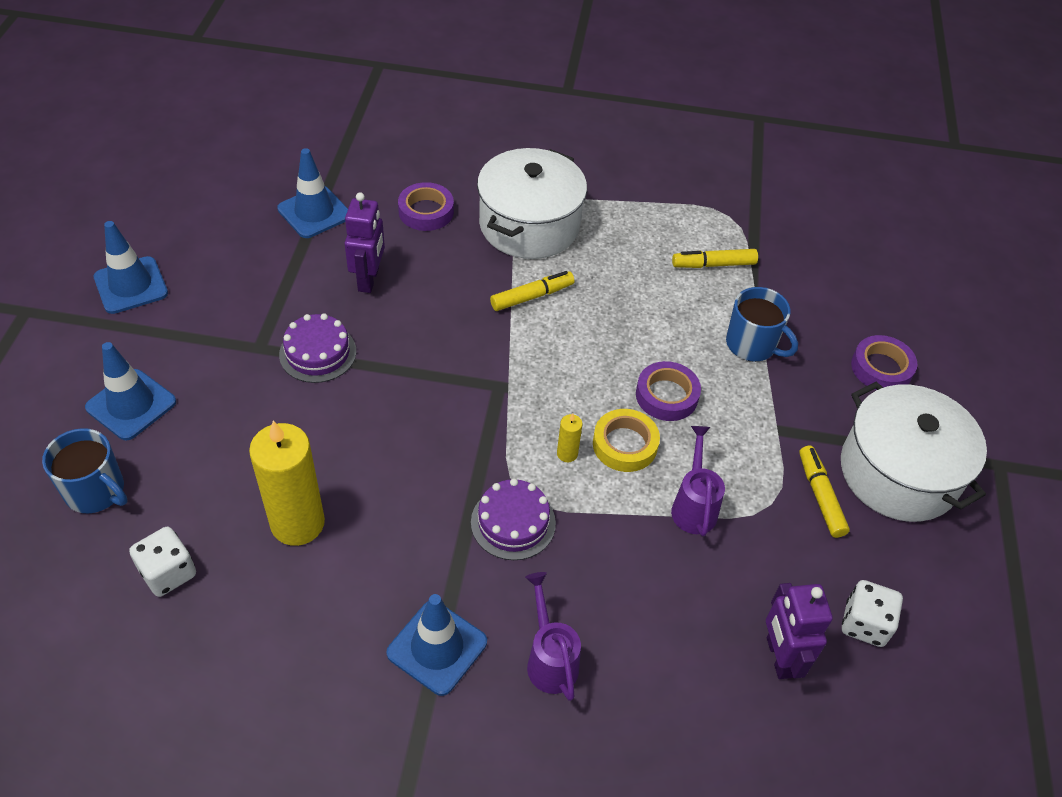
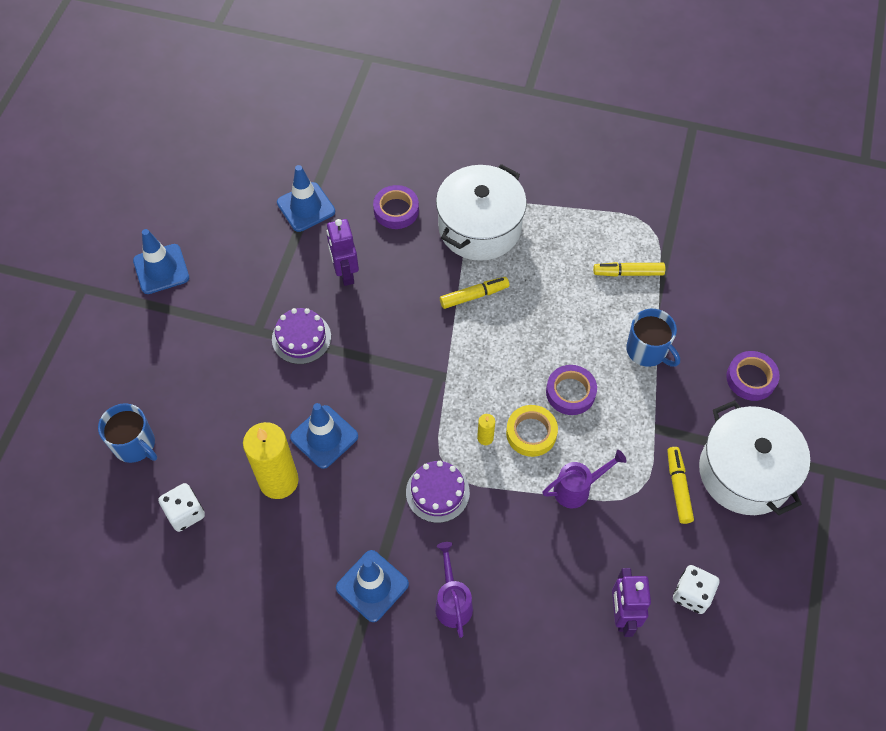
camera: 10 degrees right, 10 degrees up
blue traffic cone [85,342,176,440] -> blue traffic cone moved to [290,403,358,469]
purple robot [345,192,385,293] -> purple robot turned 150 degrees clockwise [327,219,359,286]
purple watering can [671,426,725,536] -> purple watering can turned 60 degrees clockwise [542,450,627,508]

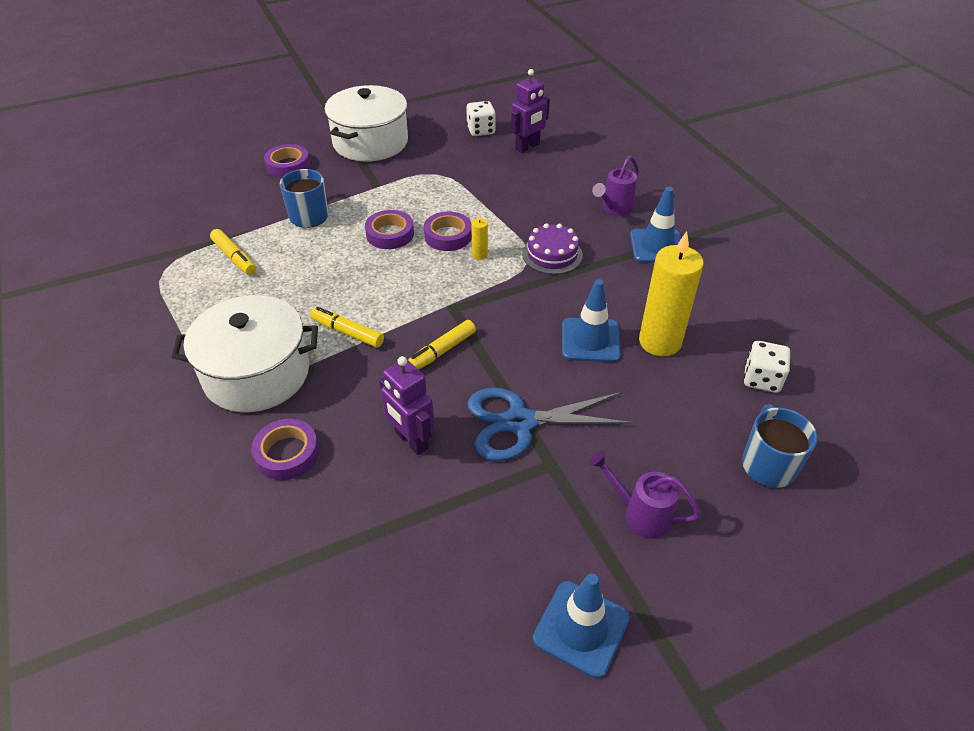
camera: 130 degrees left, 15 degrees down
purple cake [272,308,331,364] -> blue scissors [467,388,633,461]
blue traffic cone [277,165,335,232] -> none
purple robot [327,219,359,286] -> purple robot turned 105 degrees clockwise [379,356,434,455]
yellow tape [506,405,558,457] -> purple tape [424,211,472,251]
purple watering can [542,450,627,508] -> purple watering can moved to [589,451,701,539]
yellow marker [667,447,694,524] -> yellow marker moved to [408,320,476,370]

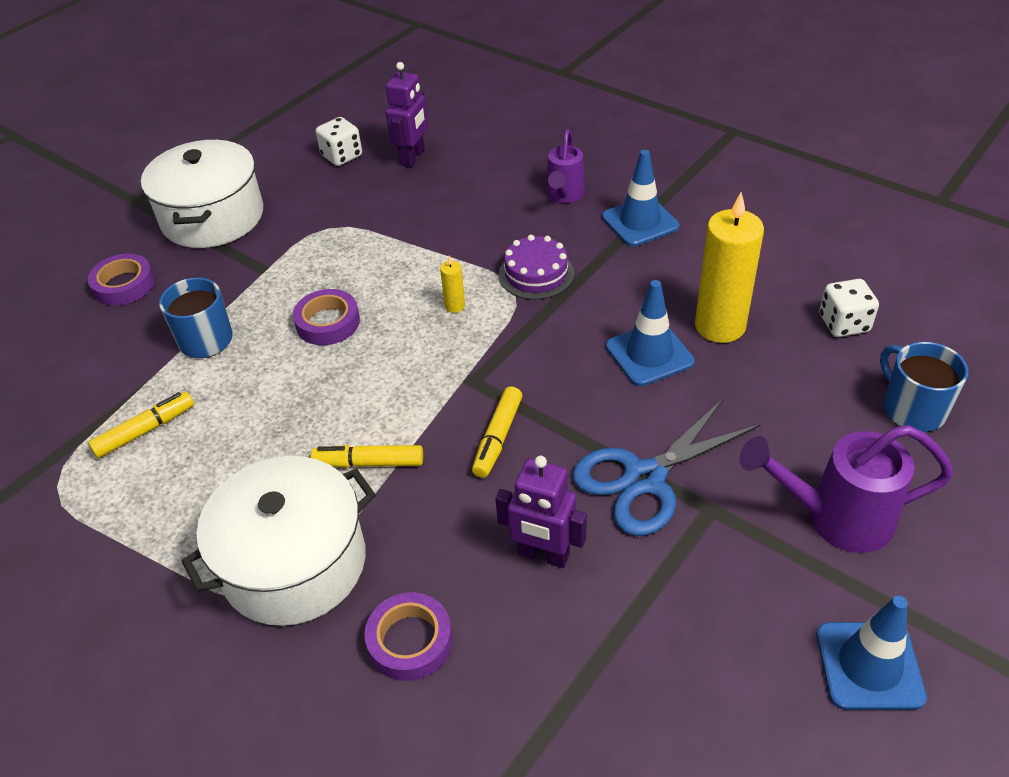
camera: 25 degrees left, 0 degrees up
yellow marker [210,229,256,275] -> yellow marker turned 60 degrees counterclockwise [88,392,194,458]
purple tape [424,211,472,251] -> none
purple watering can [589,451,701,539] -> purple watering can [740,425,953,553], size x1.53

